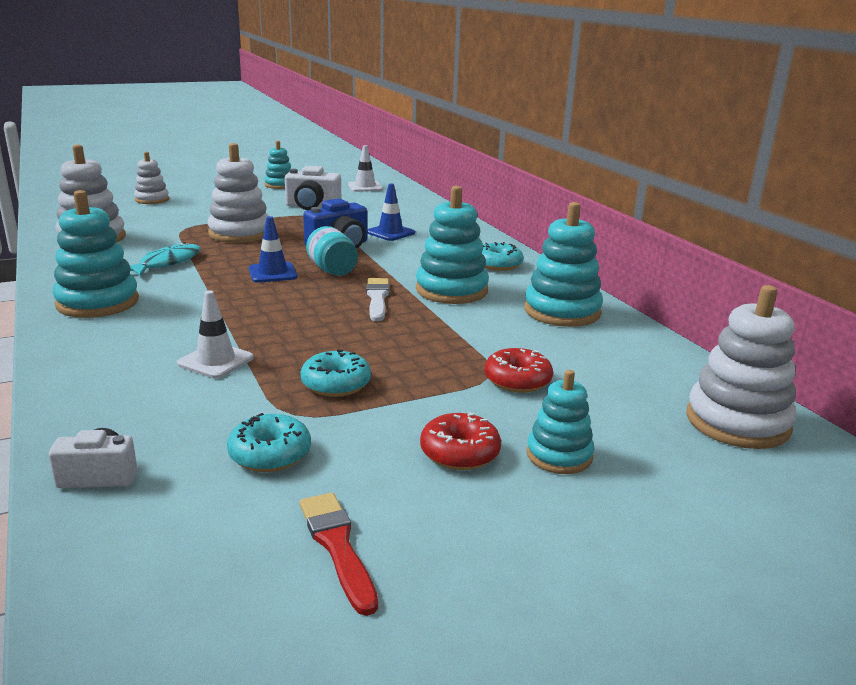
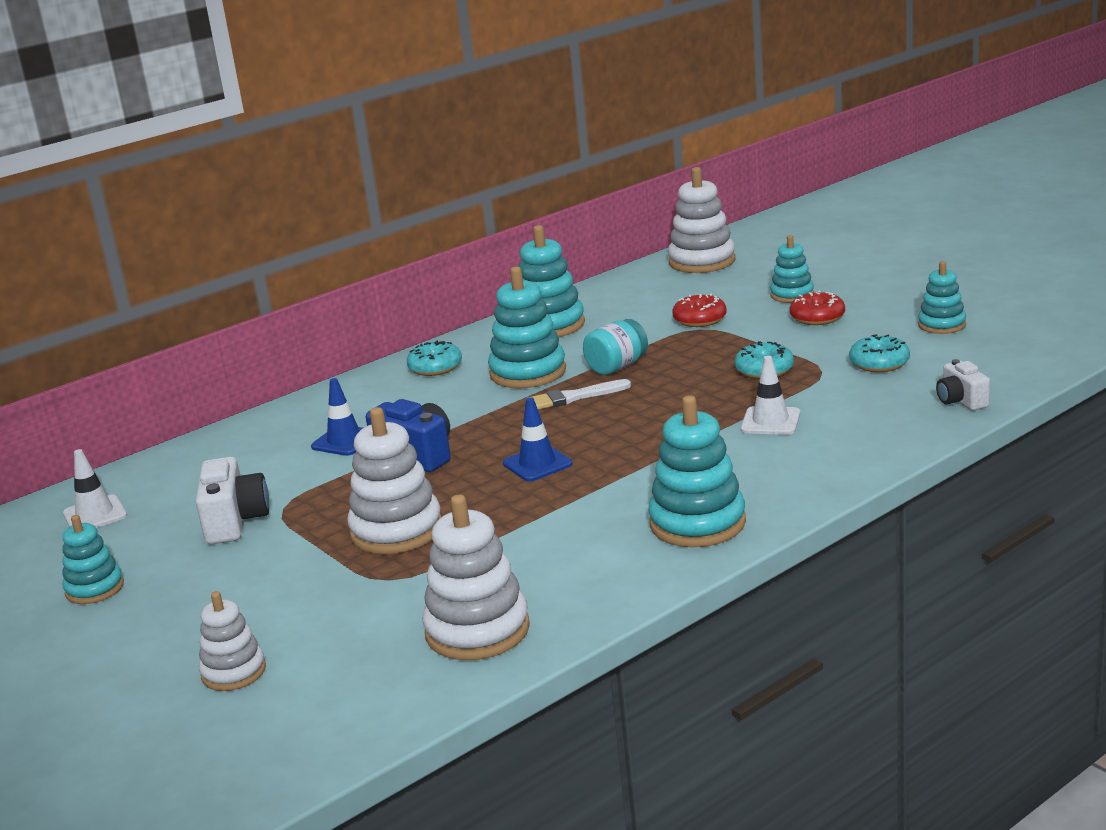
camera: 100 degrees left, 0 degrees up
turquoise fish [130,242,200,276] -> none
red brush [299,492,378,616] -> turquoise stacking toy [918,261,966,334]
turquoise jar [306,226,358,276] -> turquoise jar moved to [583,319,648,375]

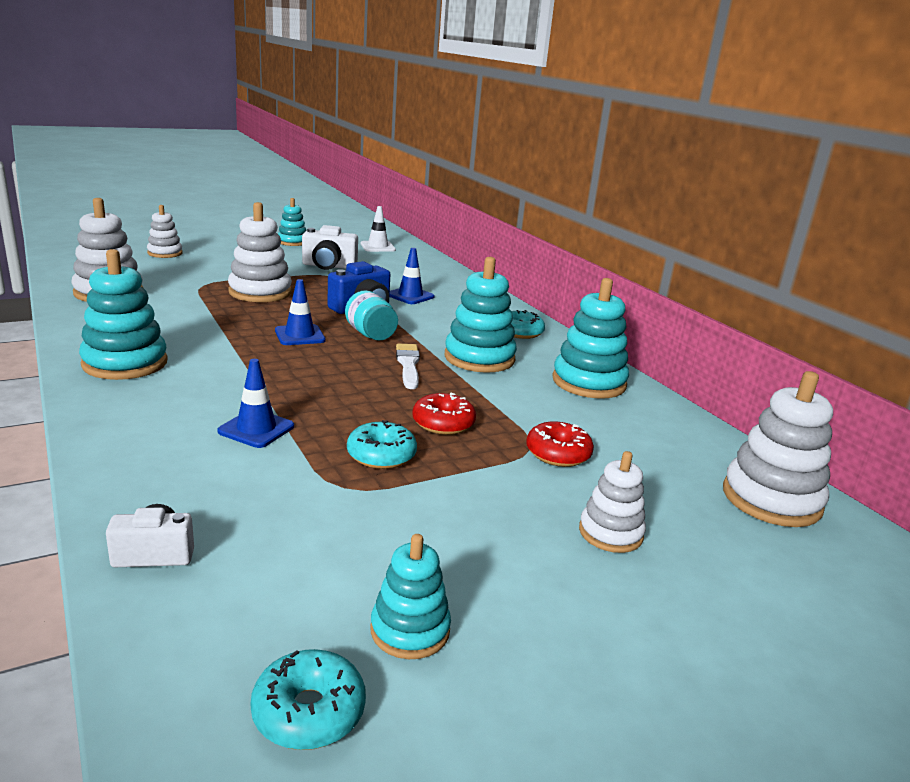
camera: 95 degrees right, 0 degrees up
turquoise jar [583,319,648,375] -> turquoise jar moved to [345,290,398,341]
white traffic cone [741,356,800,435] -> blue traffic cone [217,359,294,448]
turquoise stacking toy [770,235,814,303] -> white stacking toy [579,451,646,553]
red donut [790,291,845,325] -> red donut moved to [412,393,476,435]
turquoise donut [849,334,910,372] -> turquoise donut moved to [250,649,366,750]

